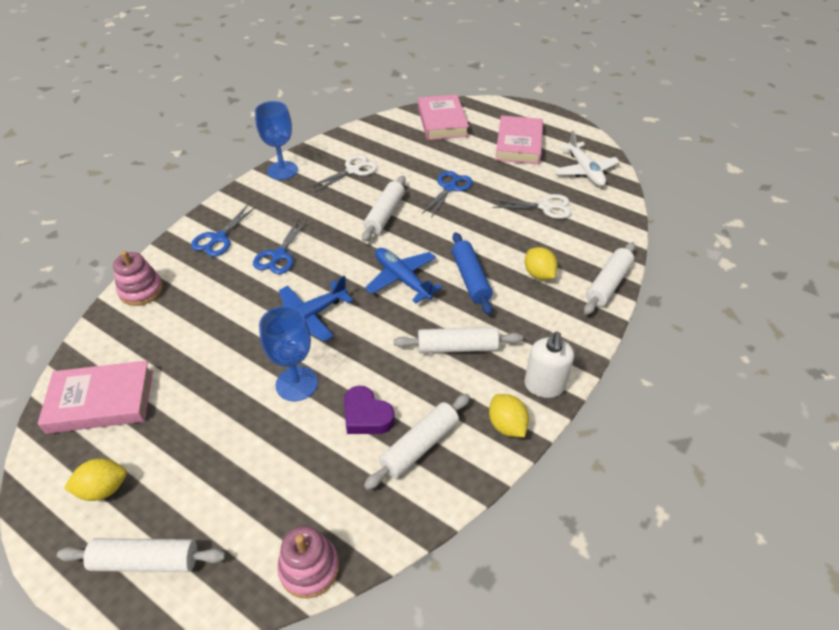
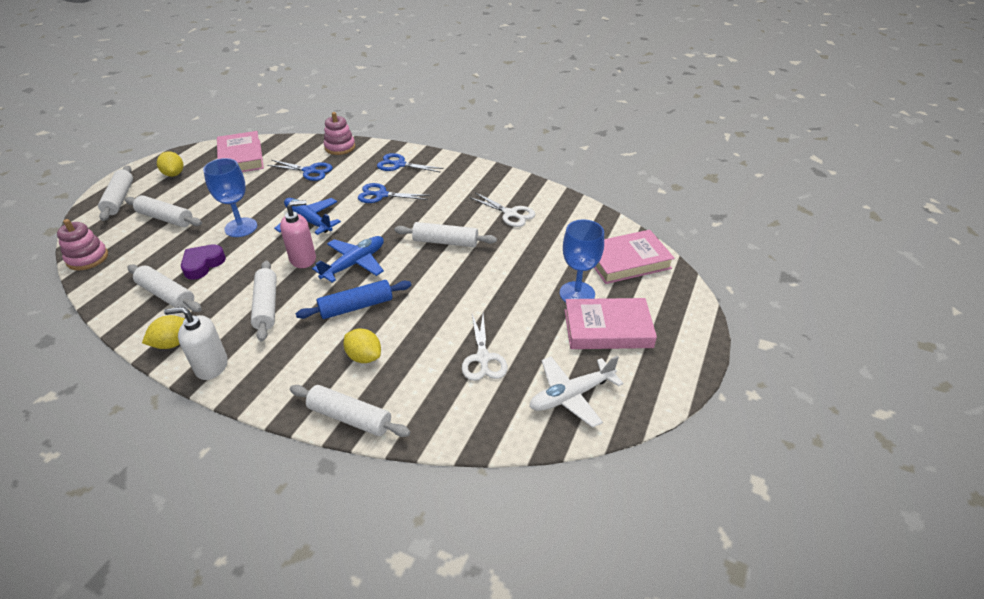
camera: 80 degrees right, 5 degrees down
blue goblet [255,101,298,180] -> blue goblet moved to [560,219,604,302]
blue scissors [422,171,473,218] -> blue scissors moved to [267,160,333,181]
yellow lemon [525,247,558,280] -> yellow lemon turned 75 degrees clockwise [343,329,381,363]
none -> white rolling pin [125,195,202,227]
none -> pink soap dispenser [280,200,316,268]

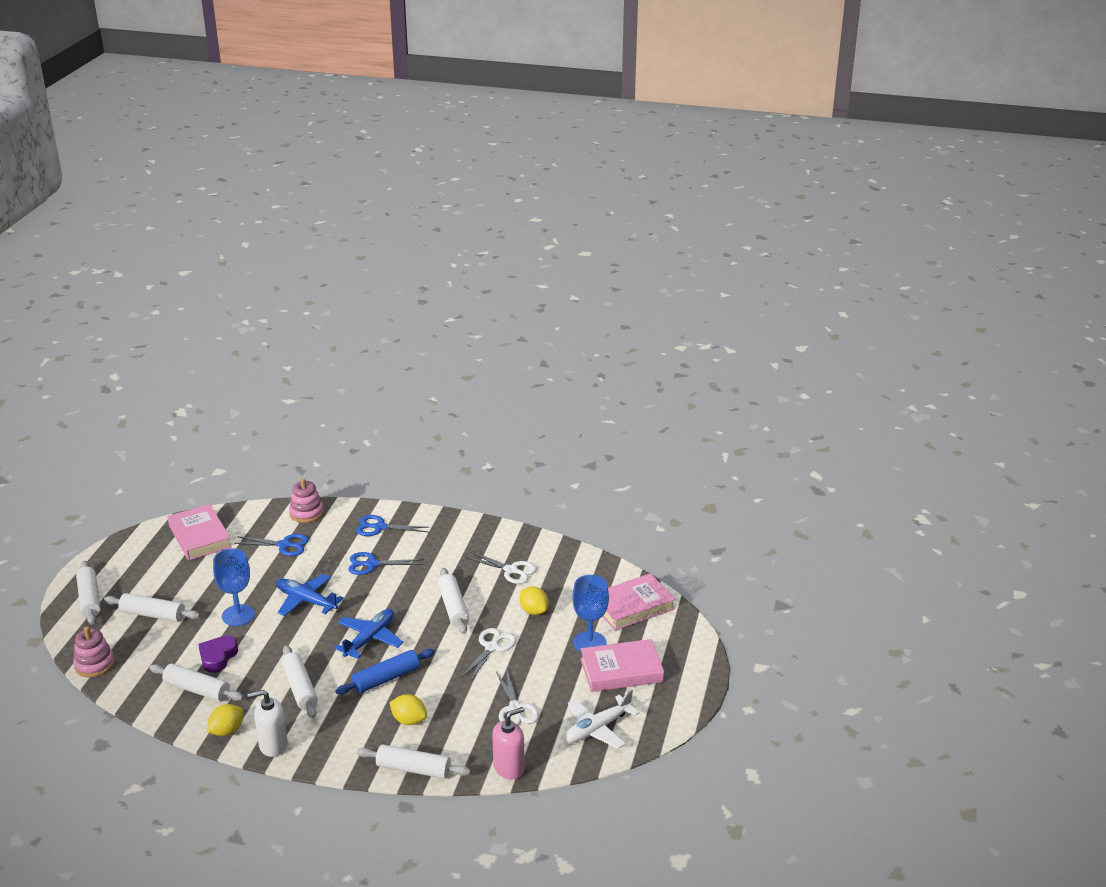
camera: 10 degrees left, 10 degrees down
yellow lemon [157,151,183,177] -> yellow lemon moved to [519,586,548,615]
pink soap dispenser [280,200,316,268] -> pink soap dispenser moved to [492,707,525,779]
white rolling pin [395,222,497,247] -> white rolling pin turned 75 degrees clockwise [438,568,469,634]
none -> white scissors [461,628,516,682]

